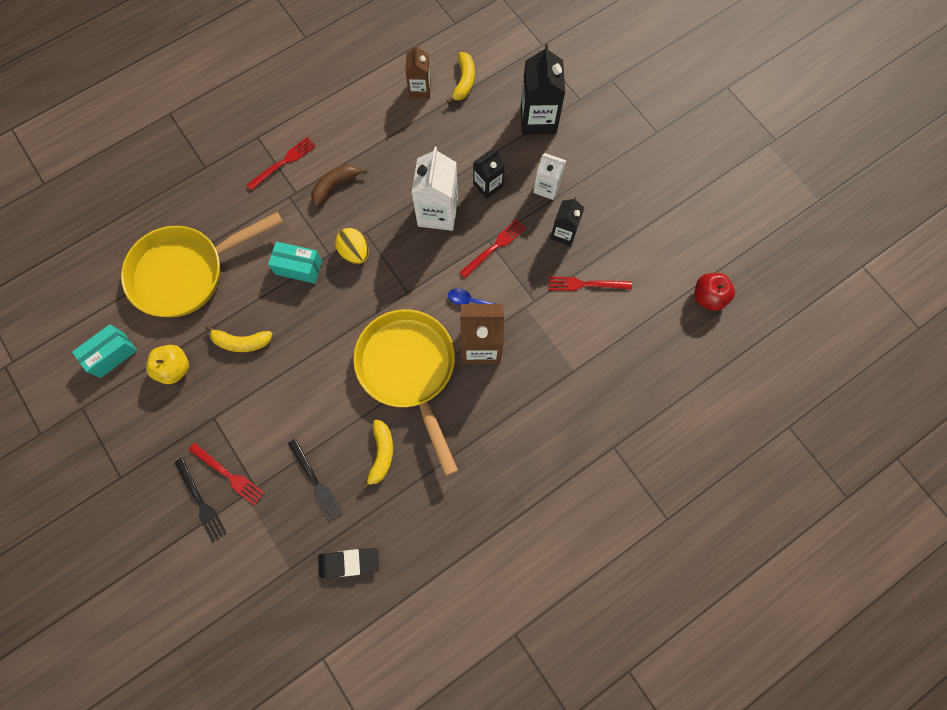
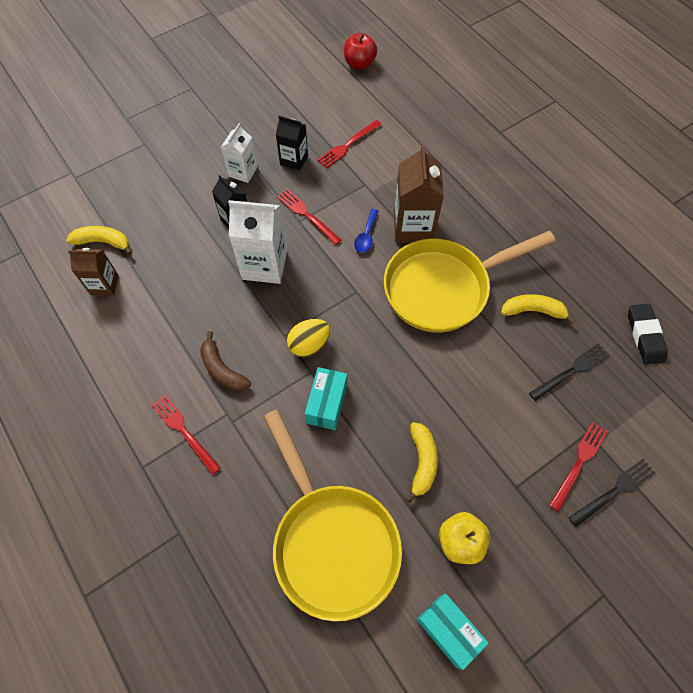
camera: 90 degrees left, 10 degrees down
black carton [521,44,565,135] -> none
red fork [548,276,632,291] -> red fork turned 45 degrees clockwise [317,120,382,168]

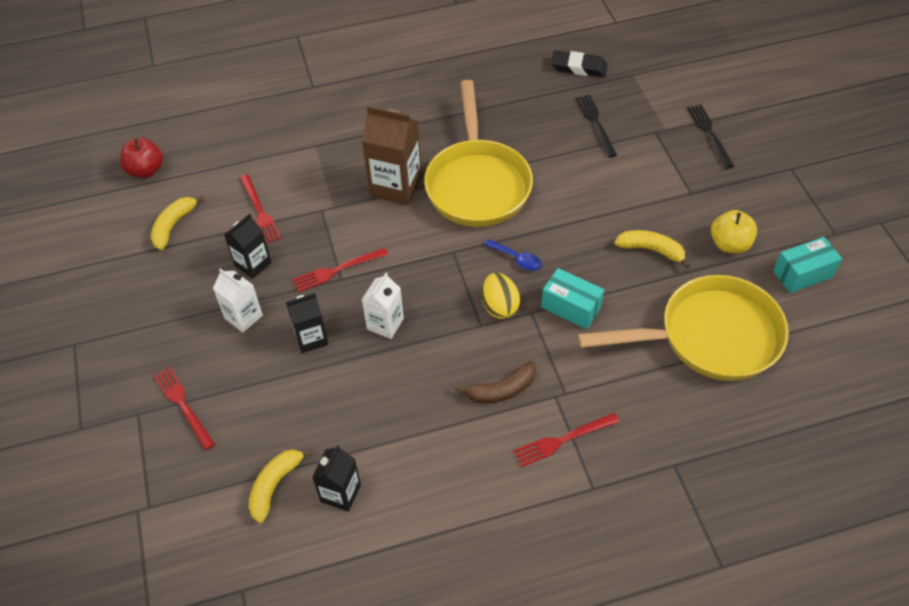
camera: 70 degrees left, 10 degrees down
brown carton [68,248,119,296] -> black carton [312,445,361,512]
white carton [228,200,287,284] -> white carton [362,273,404,339], size x0.61
blue spoon [354,209,378,253] -> blue spoon moved to [484,239,542,271]
yellow banana [501,294,575,324] -> yellow banana moved to [151,196,205,250]
red fork [549,422,608,512] -> red fork moved to [153,366,215,450]

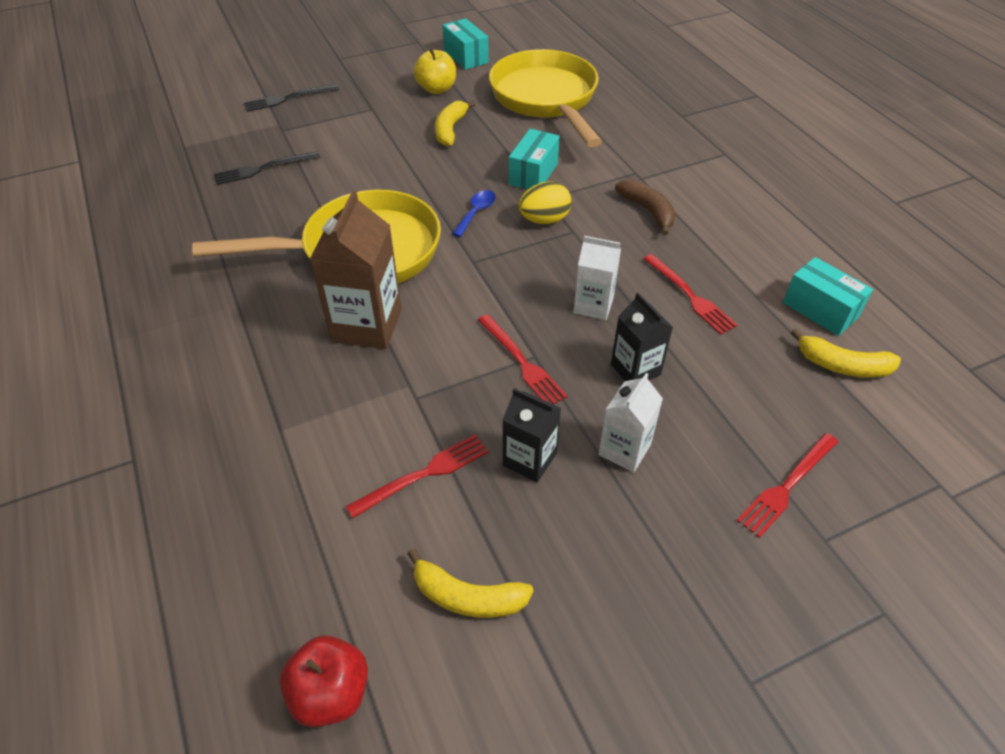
camera: 100 degrees left, 5 degrees down
black carton [312,445,361,512] -> turquoise box [783,257,873,336]
red fork [513,413,620,467] -> red fork moved to [643,254,738,335]
black eraser [551,50,608,77] -> none

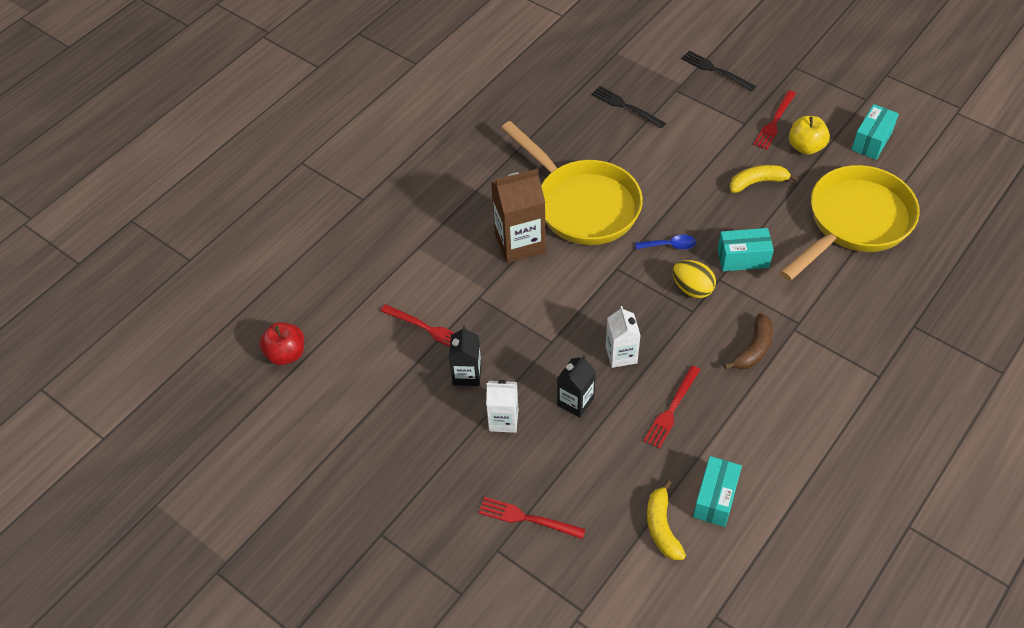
camera: 65 degrees right, 5 degrees up
yellow banana [407,548,534,618] -> none
red fork [478,314,568,404] -> red fork moved to [753,90,796,150]

